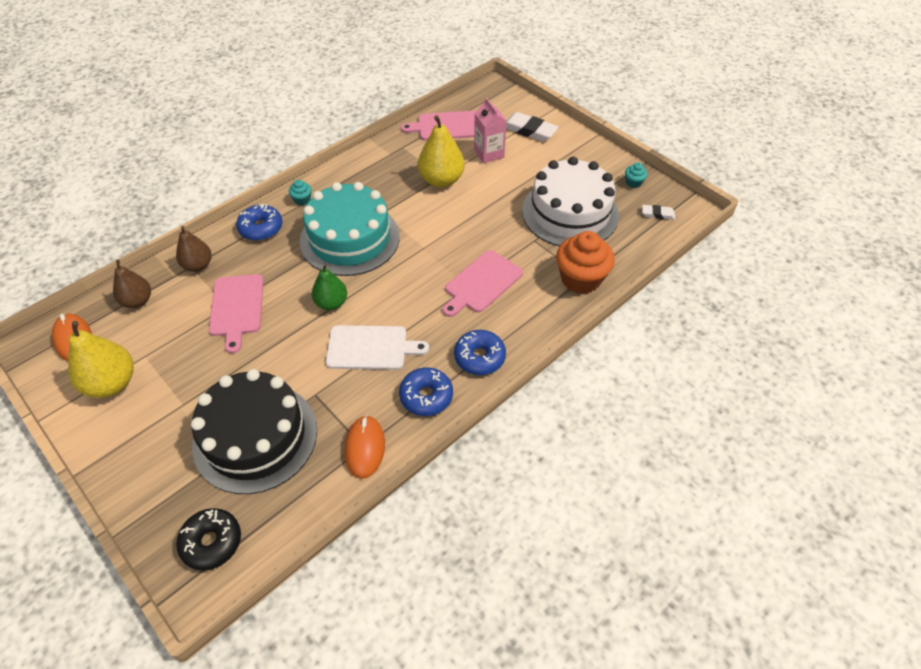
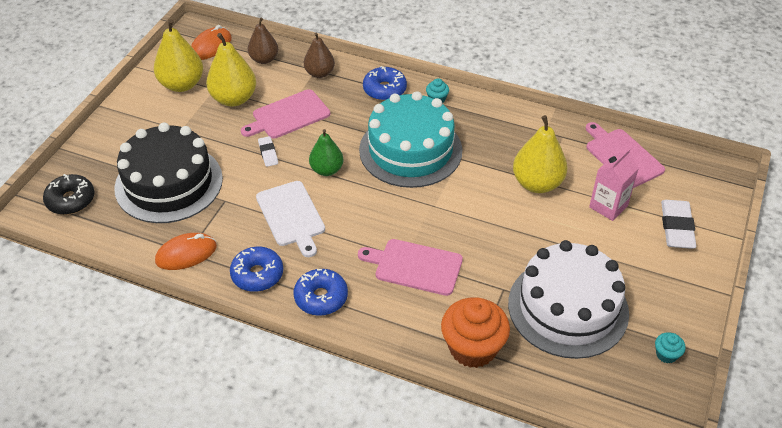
camera: 65 degrees right, 5 degrees down
white eraser [642,205,675,220] -> white eraser moved to [258,136,278,167]
none -> yellow pear [206,33,256,106]

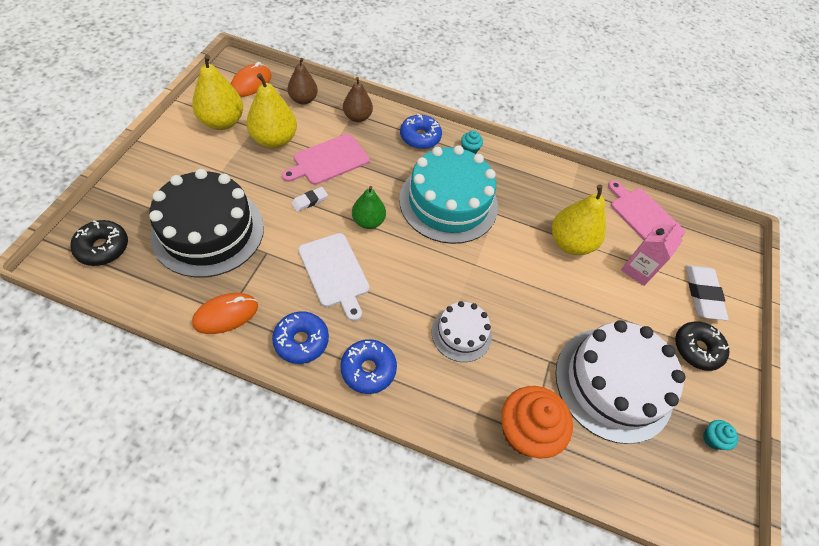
camera: 10 degrees left, 10 degrees up
white eraser [258,136,278,167] -> white eraser turned 75 degrees clockwise [291,187,328,212]
pink cutting board [358,239,463,296] -> white cake [432,301,492,362]
none -> black donut [675,321,730,371]

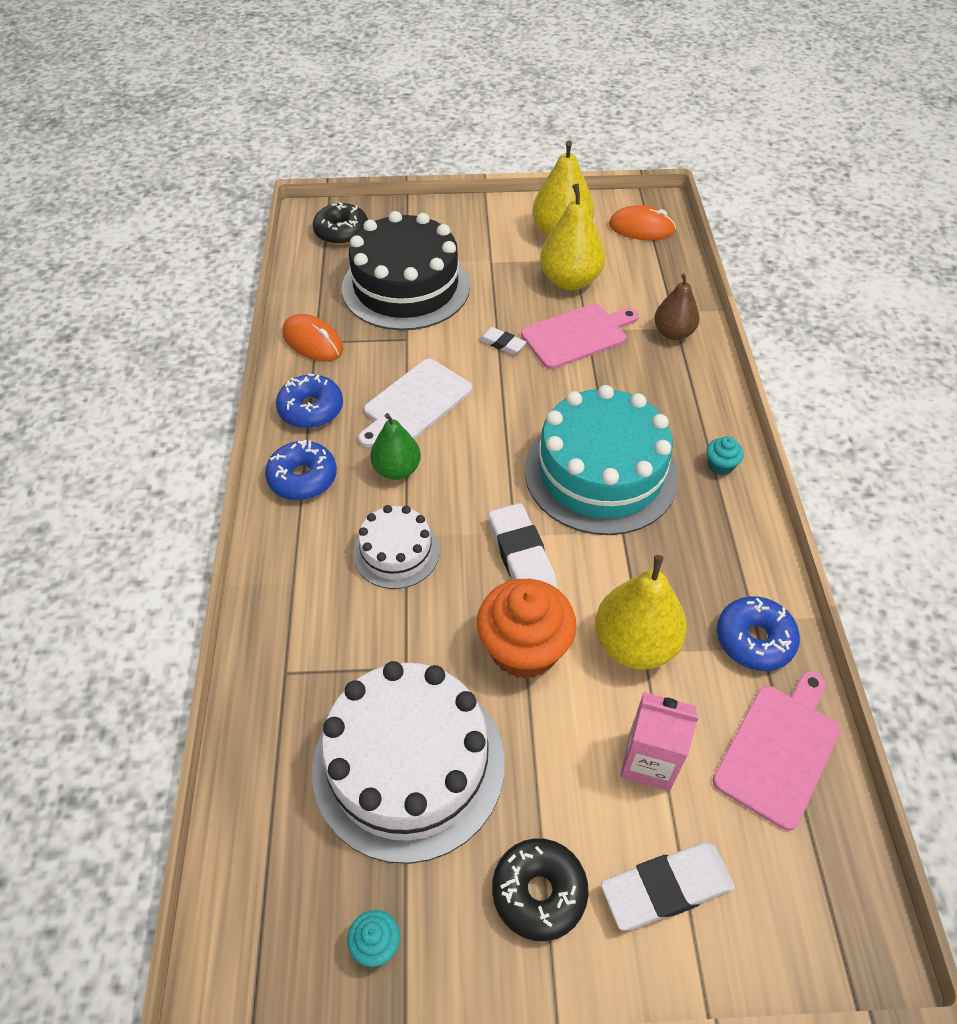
camera: 75 degrees right, 5 degrees down
pink cutting board [282,134,370,185] -> pink cutting board turned 120 degrees clockwise [521,304,639,369]
brown pear [287,58,318,104] -> none
green pear [352,186,386,229] -> green pear moved to [370,413,421,480]
blue donut [400,114,442,149] -> blue donut moved to [717,596,800,671]
orange cupcake [501,386,573,458] -> orange cupcake moved to [477,579,577,679]
none -> white eraser [489,503,558,589]

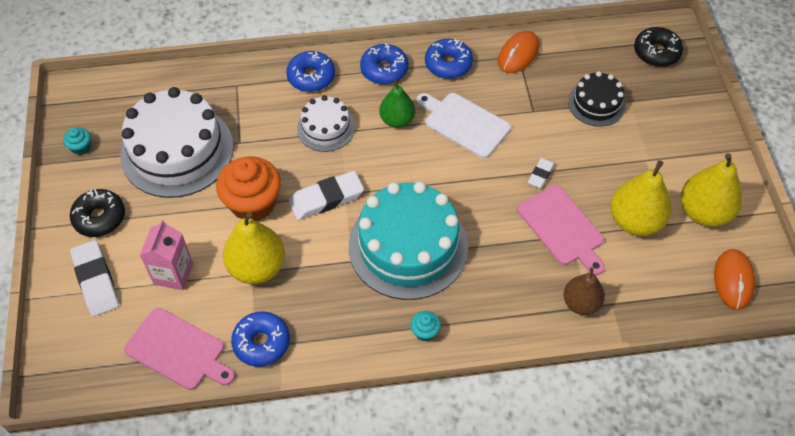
camera: 85 degrees right, 5 degrees up
black cake [342,211,470,331] -> black cake [568,71,626,127], size x0.53
none -> blue donut [286,51,335,92]

